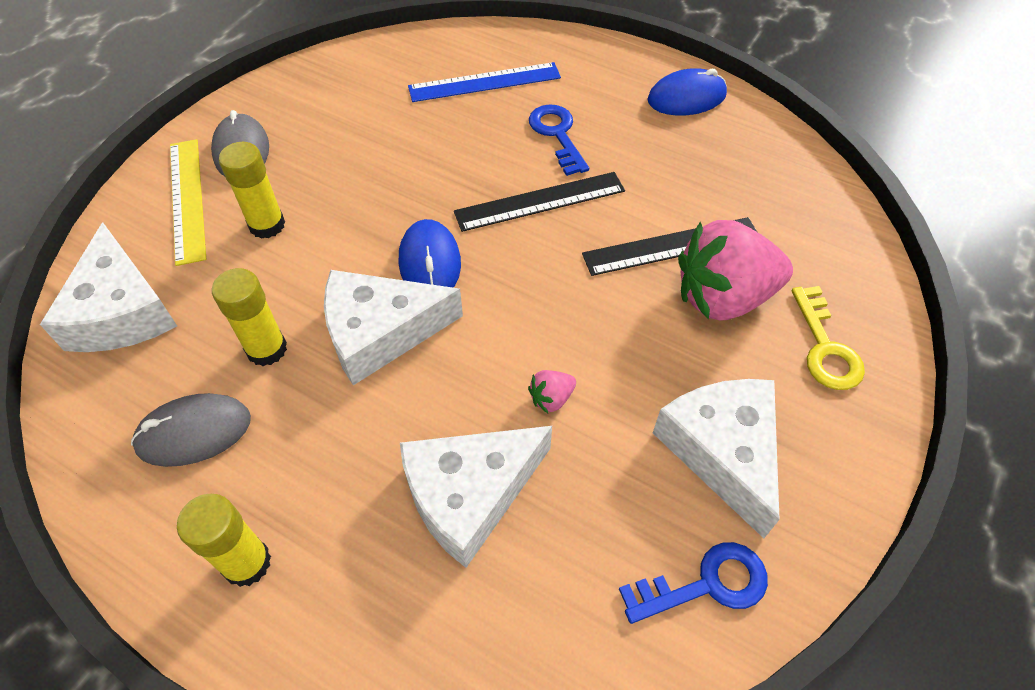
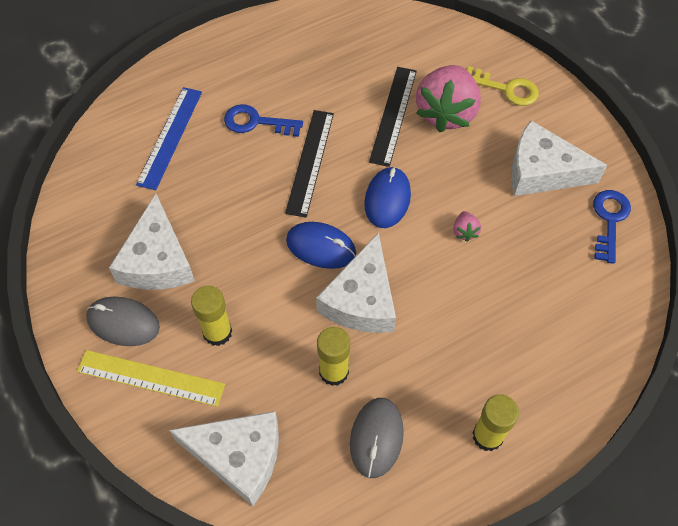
camera: 60 degrees left, 5 degrees up
white cheese [400,426,552,568] -> white cheese moved to [109,194,195,290]
blue mouse [647,68,727,116] -> blue mouse moved to [364,167,411,228]

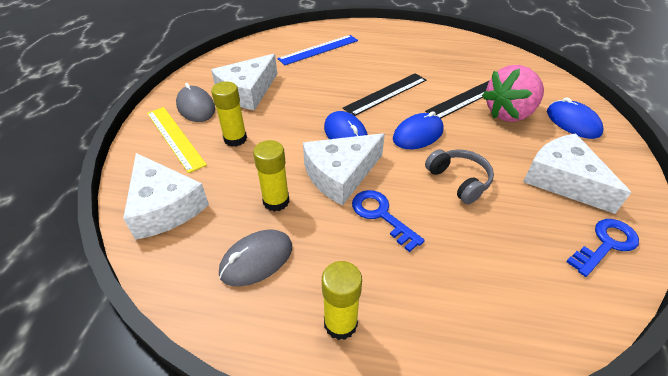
camera: 40 degrees right, 15 degrees down
blue key [224,104,303,137] -> blue key moved to [352,190,425,252]
pink strawberry [453,211,481,242] -> grey headphones [425,149,494,204]
yellow key [467,66,539,106] -> blue mouse [547,98,603,139]

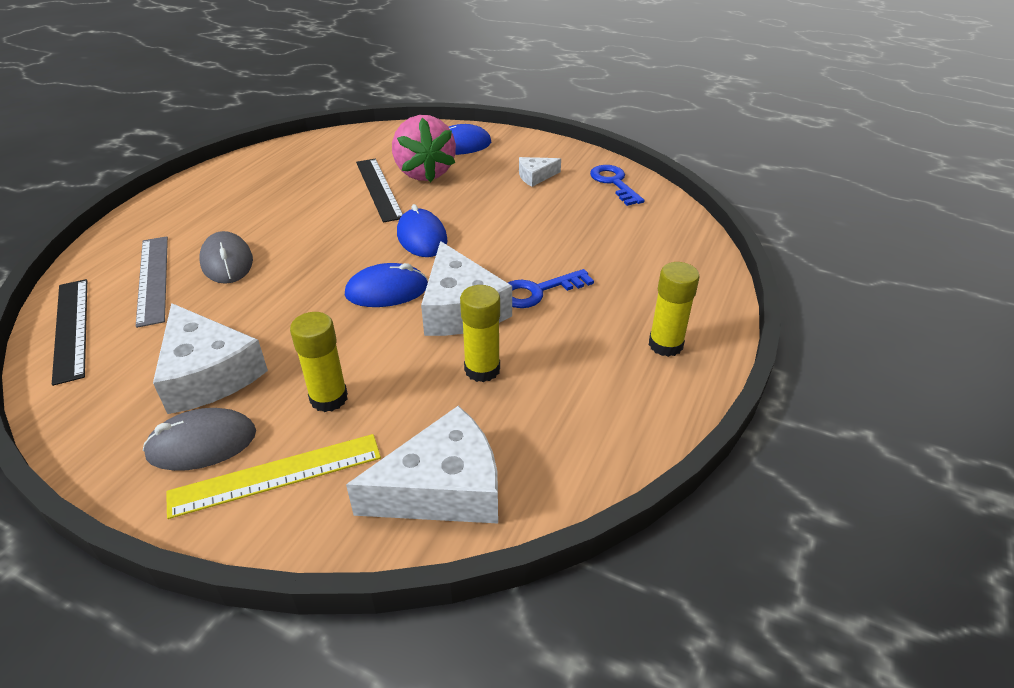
camera: 75 degrees left, 5 degrees down
grey mouse [219,230,292,286] -> grey mouse moved to [199,231,253,284]
blue ruler [277,35,358,65] -> grey ruler [136,236,168,328]
black ruler [343,73,426,116] -> black ruler moved to [52,279,87,386]
grey headphones [425,149,494,204] -> none
white cheese [523,133,631,214] -> white cheese [519,157,561,187], size x0.51

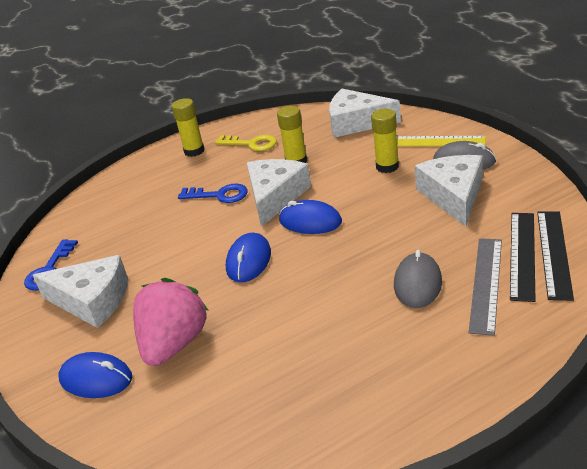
camera: 140 degrees left, 5 degrees down
black ruler [356,159,403,223] -> black ruler moved to [510,213,536,302]
white cheese [519,157,561,187] -> white cheese [33,255,128,328], size x1.96
none -> yellow key [215,135,277,151]

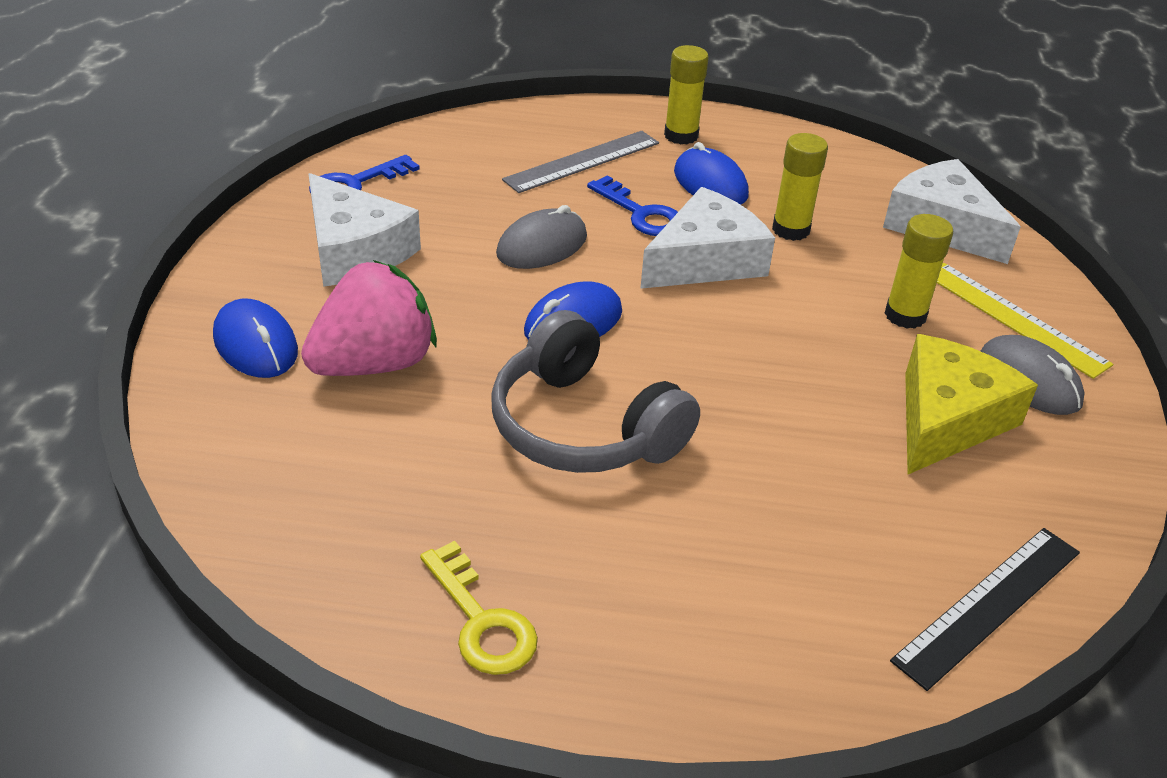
camera: 30 degrees right, 5 degrees up
yellow key [215,135,277,151] -> yellow key moved to [420,541,538,675]
blue mouse [279,200,342,234] -> blue mouse moved to [674,142,749,205]
grey mouse [394,250,442,308] -> grey mouse moved to [496,205,587,269]
white cheese [415,155,483,227] -> yellow cheese [905,334,1038,474]
grey ruler [469,238,502,336] -> grey ruler moved to [502,131,659,193]
black ruler [510,213,536,302] -> none
none -> grey headphones [491,310,700,473]

